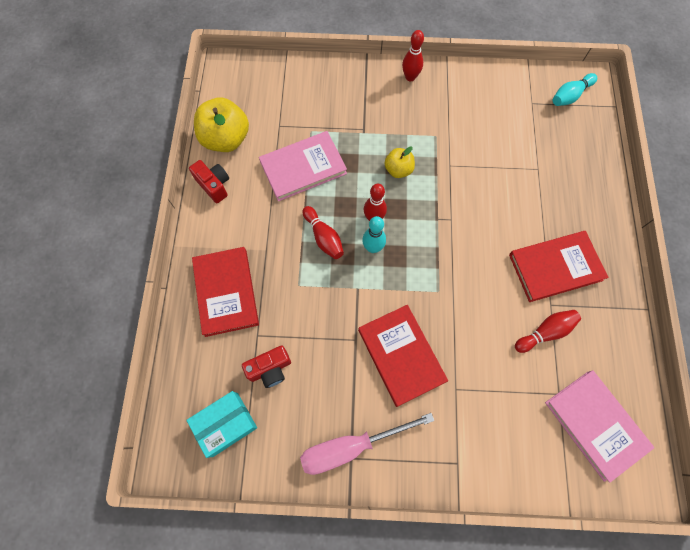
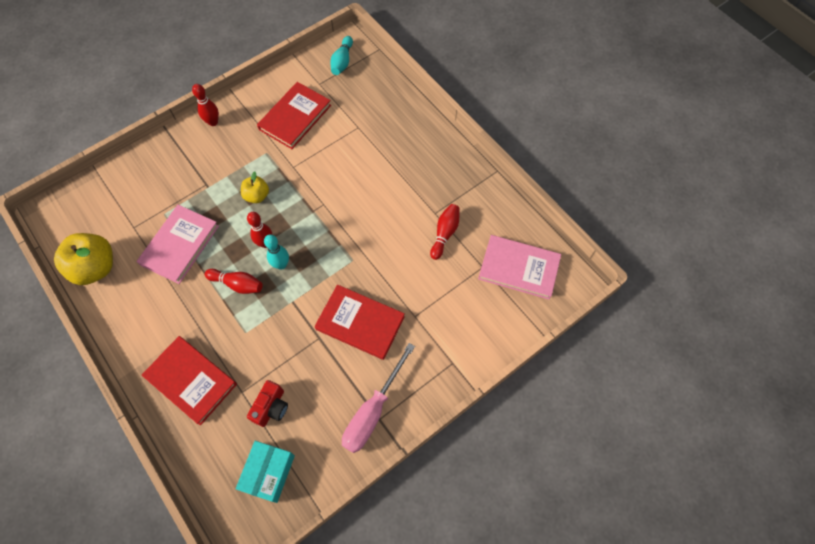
camera: 40 degrees left, 5 degrees down
red camera [189,160,229,203] -> none
red book [509,231,608,302] -> red book moved to [257,82,331,149]

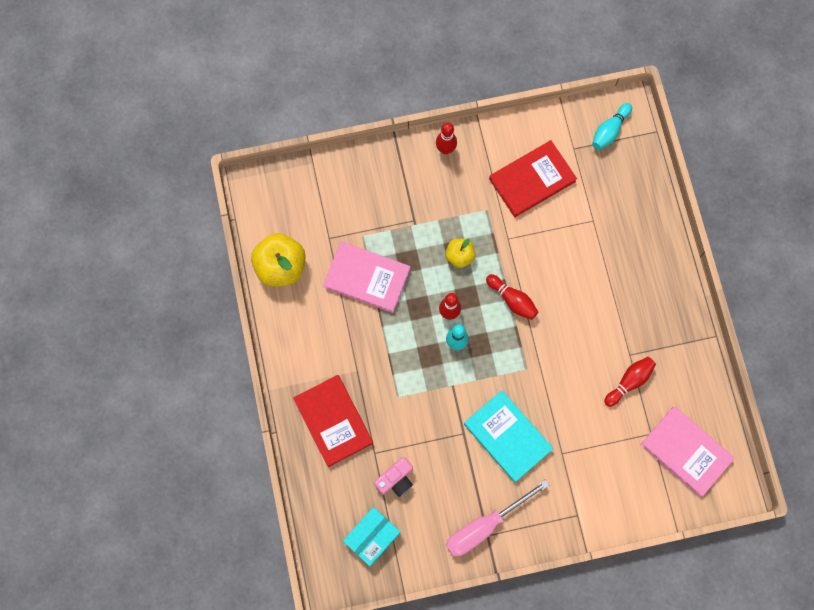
camera: 25 degrees right, 10 degrees up
pink book [136,205,219,284] -> pink book turned 60 degrees clockwise [323,241,410,313]
red bowling pin [205,269,263,294] -> red bowling pin moved to [486,274,538,320]
red camera [247,380,288,427] -> pink camera [374,457,413,497]
red book [315,285,405,360] -> turquoise book [464,390,554,482]

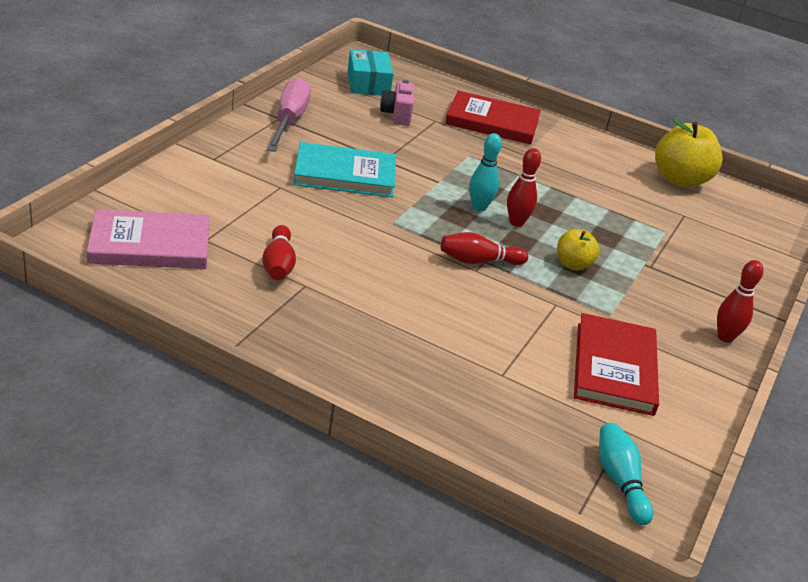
camera: 125 degrees right, 40 degrees down
pink book [323,241,410,313] -> none

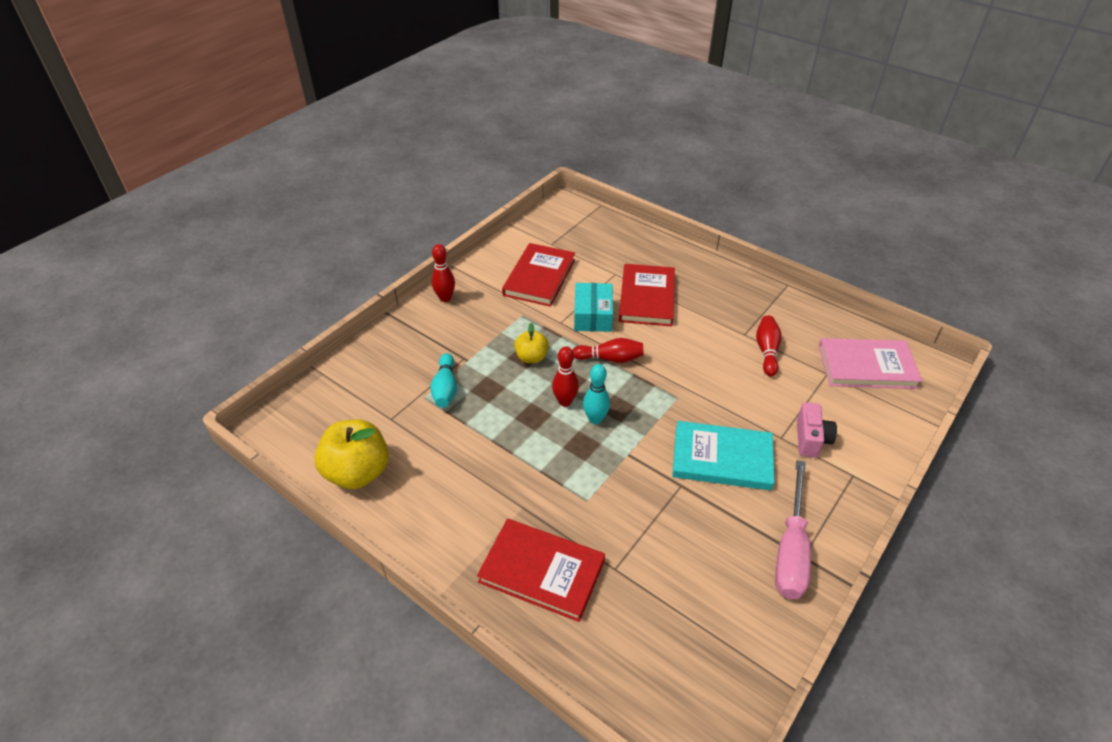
camera: 165 degrees left, 10 degrees up
turquoise box [348,49,394,95] -> turquoise box moved to [574,283,613,332]
pink camera [380,80,414,126] -> pink camera moved to [797,402,837,457]
turquoise bowling pin [599,423,653,525] -> turquoise bowling pin moved to [430,353,457,408]
none -> red book [619,264,675,326]

